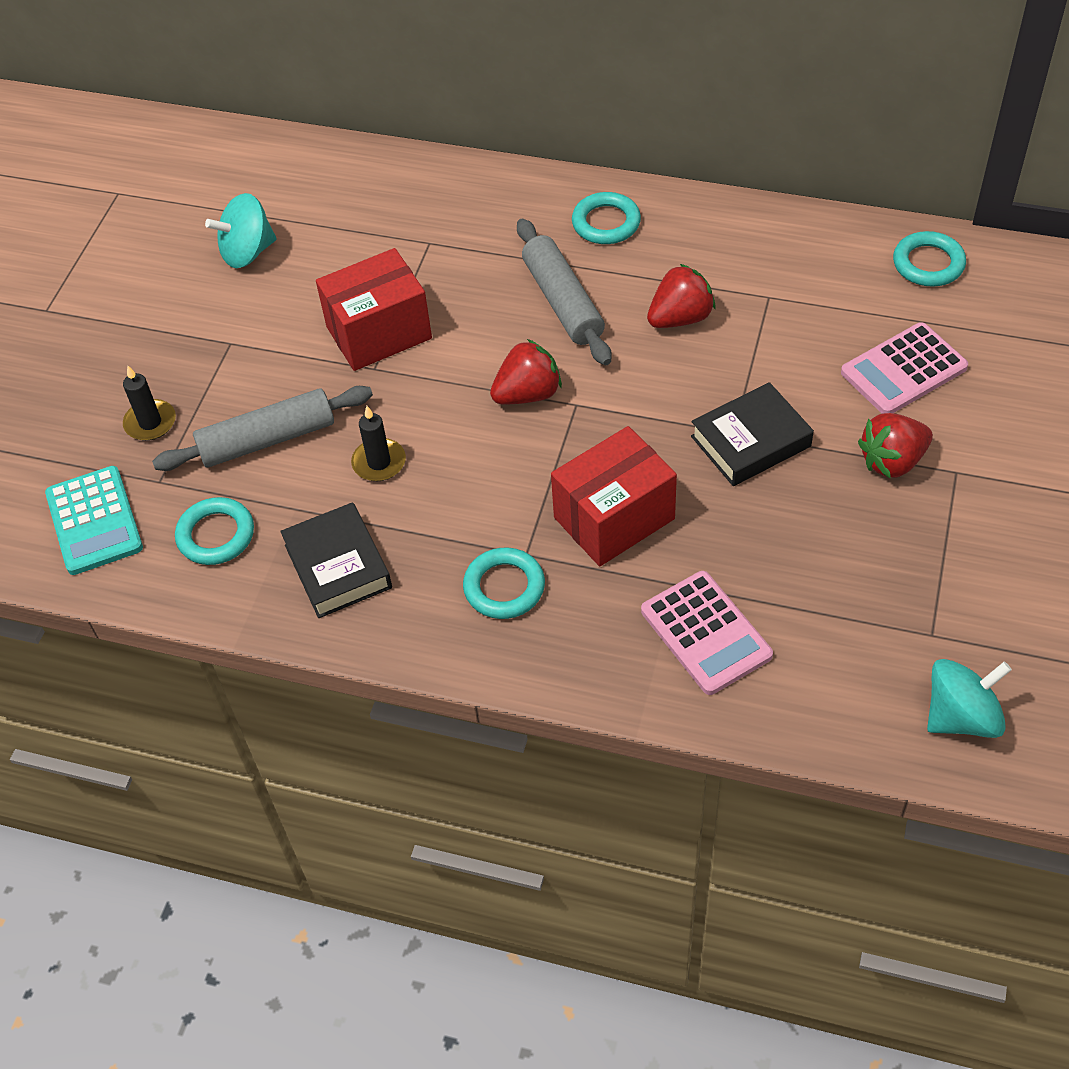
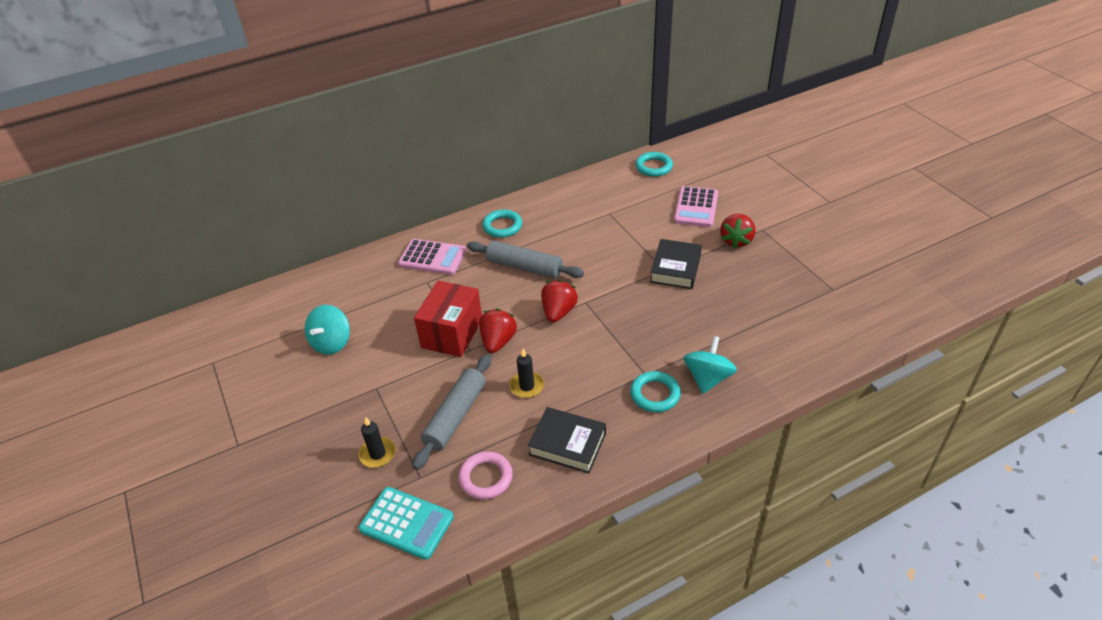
camera: 45 degrees left, 10 degrees down
turquoise ring [175,497,254,565] -> pink ring [458,451,513,499]
red box [551,426,677,566] -> none
pink calculator [641,571,773,695] -> pink calculator moved to [398,239,466,275]
red strawberry [647,264,716,328] -> red strawberry moved to [479,308,517,353]
turquoise spinning top [927,659,1012,738] -> turquoise spinning top moved to [683,336,737,394]

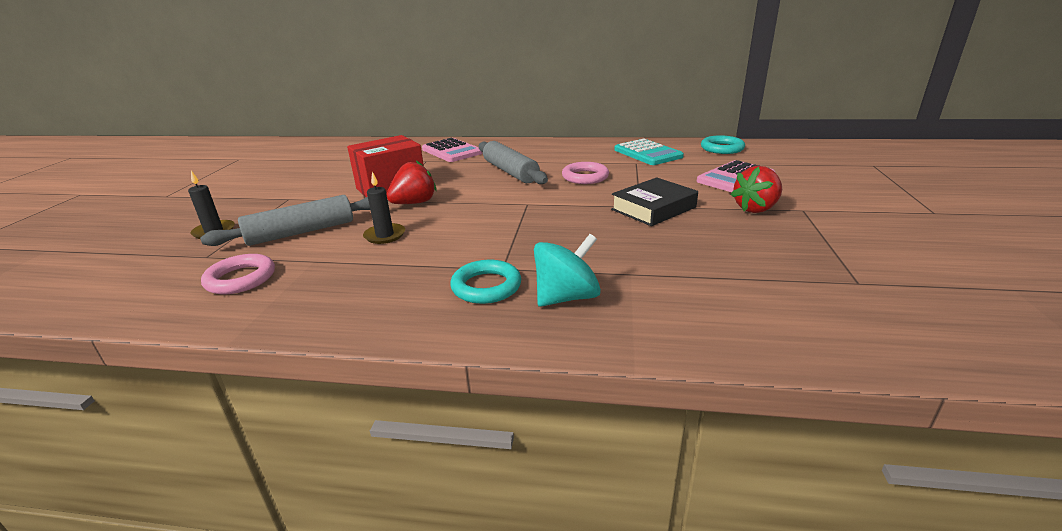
camera: 35 degrees right, 15 degrees down
turquoise spinning top [305,305,350,355] -> none
turquoise calculator [359,487,454,560] -> turquoise calculator moved to [614,139,684,165]
turquoise ring [482,209,522,238] -> none
black book [528,407,606,474] -> none
red strawberry [541,280,578,323] -> none
none -> pink ring [562,162,609,184]

